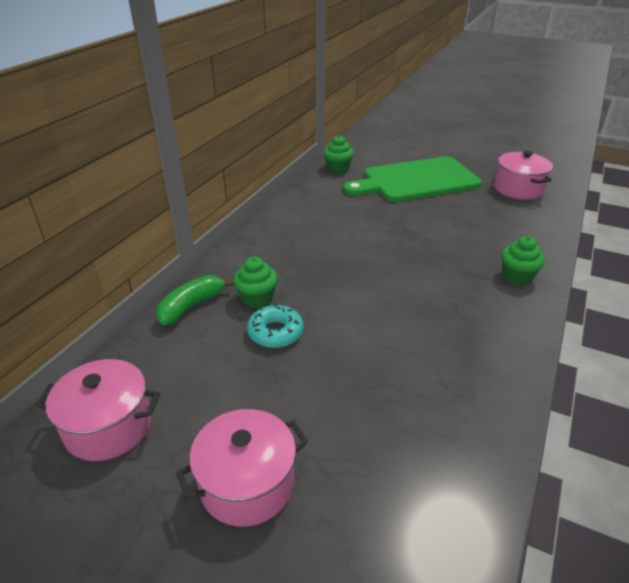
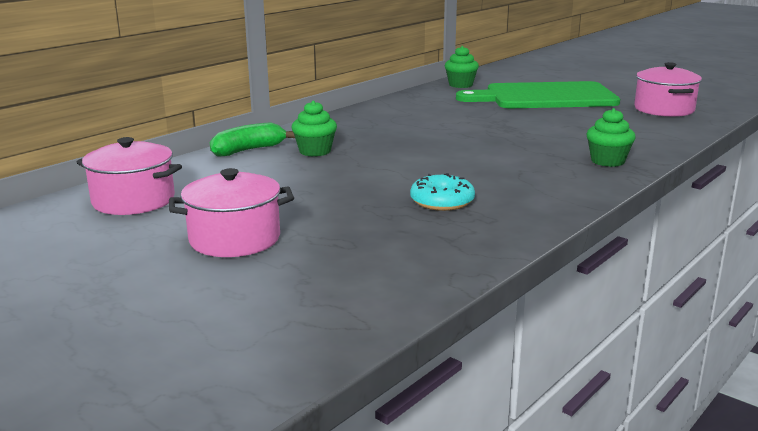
camera: 15 degrees right, 15 degrees down
turquoise donut [247,304,304,348] -> turquoise donut moved to [410,173,475,211]

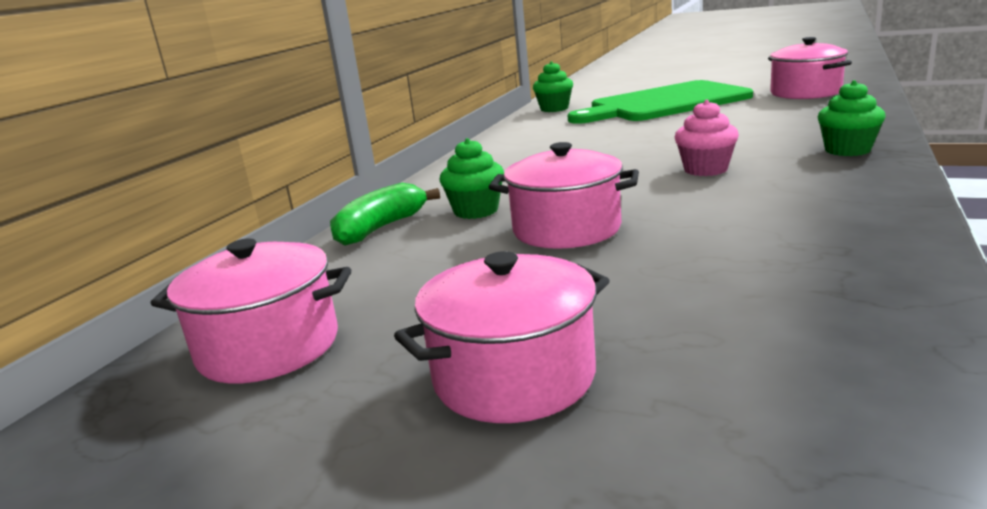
camera: 15 degrees left, 0 degrees up
turquoise donut [410,173,475,211] -> none
none -> pink pot [489,142,639,249]
none -> pink cupcake [675,100,739,176]

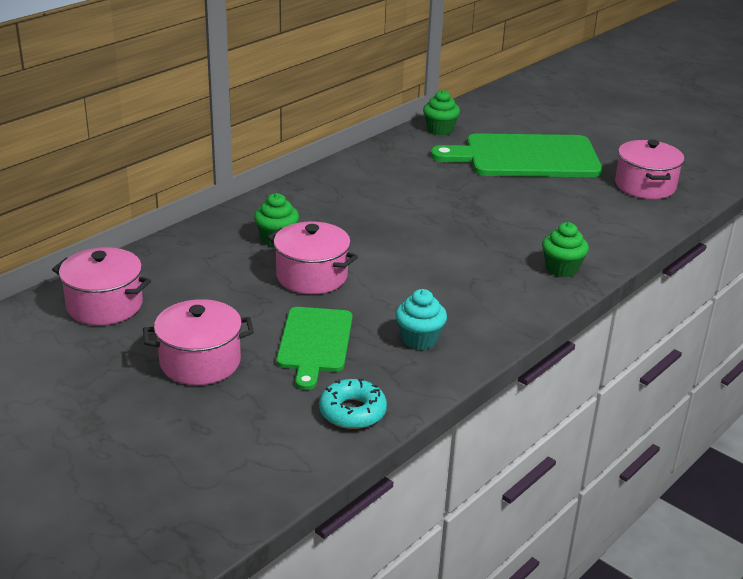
camera: 15 degrees right, 10 degrees up
green banana [330,183,440,245] -> none
pink cupcake [675,100,739,176] -> none
none -> green cutting board [276,307,353,390]
none -> turquoise donut [319,379,387,429]
none -> turquoise cupcake [395,289,447,350]

